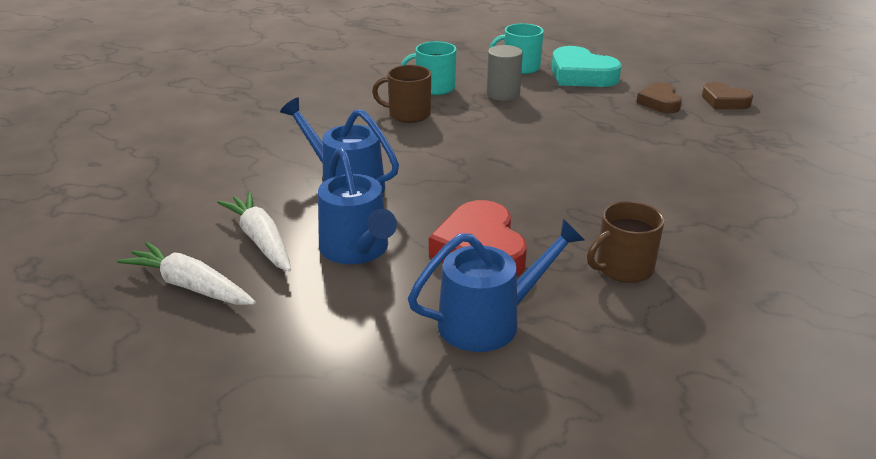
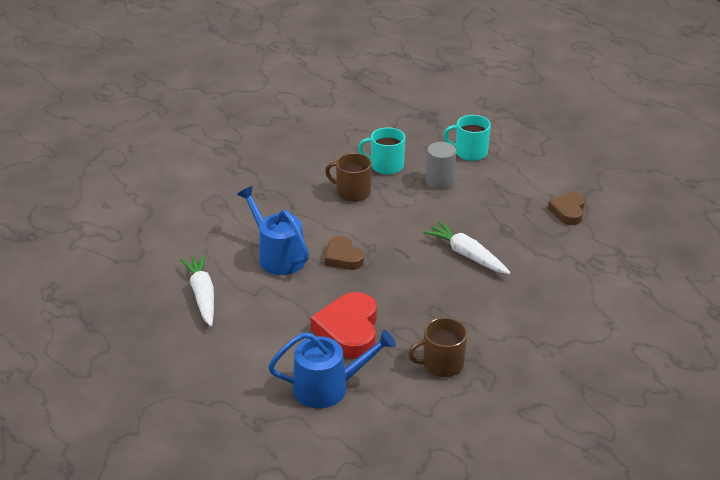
camera: 15 degrees right, 5 degrees up
white carrot [117,242,256,305] -> white carrot moved to [423,221,510,274]
blue watering can [318,147,397,264] -> none
turquoise heart [552,46,622,87] -> none
brown heart [702,82,753,109] -> brown heart moved to [325,236,364,270]

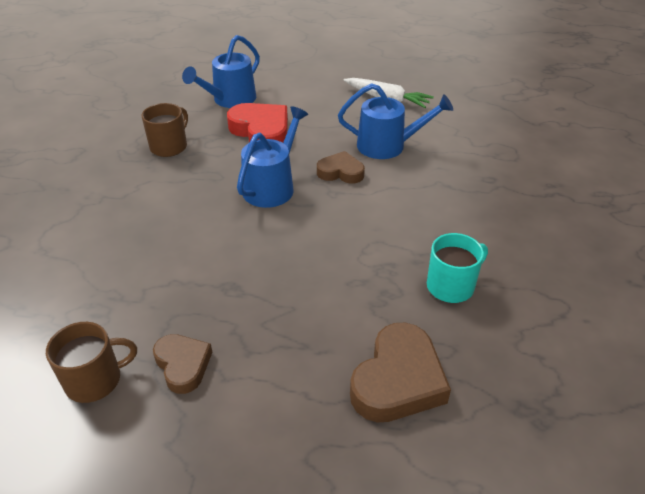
camera: 135 degrees right, 5 degrees up
brown mug [325,153,372,202] -> brown mug moved to [46,322,137,403]
white carrot [423,221,510,274] -> none
grey cylinder [426,142,456,190] -> none
turquoise mug [443,115,491,161] -> brown heart [350,323,451,423]
none -> blue watering can [237,106,308,208]

